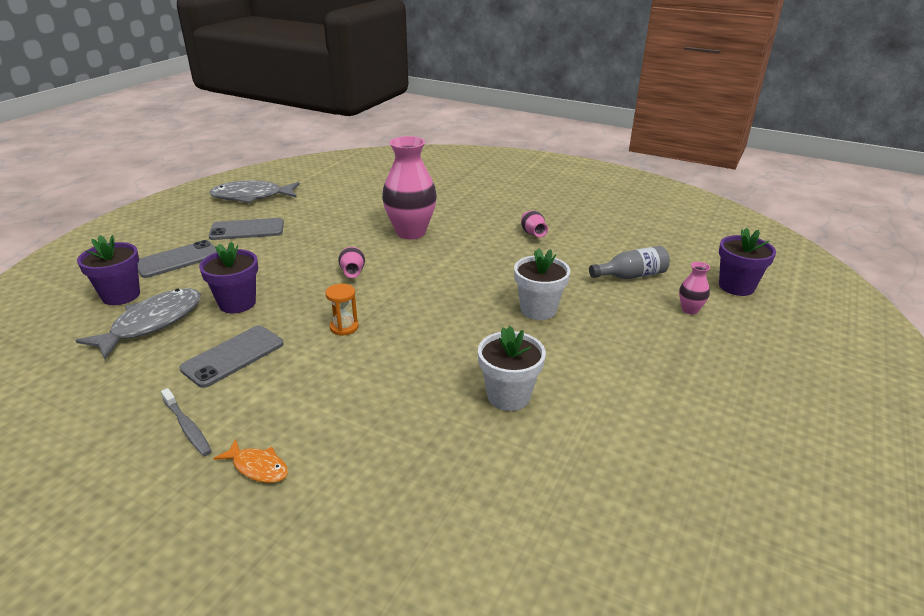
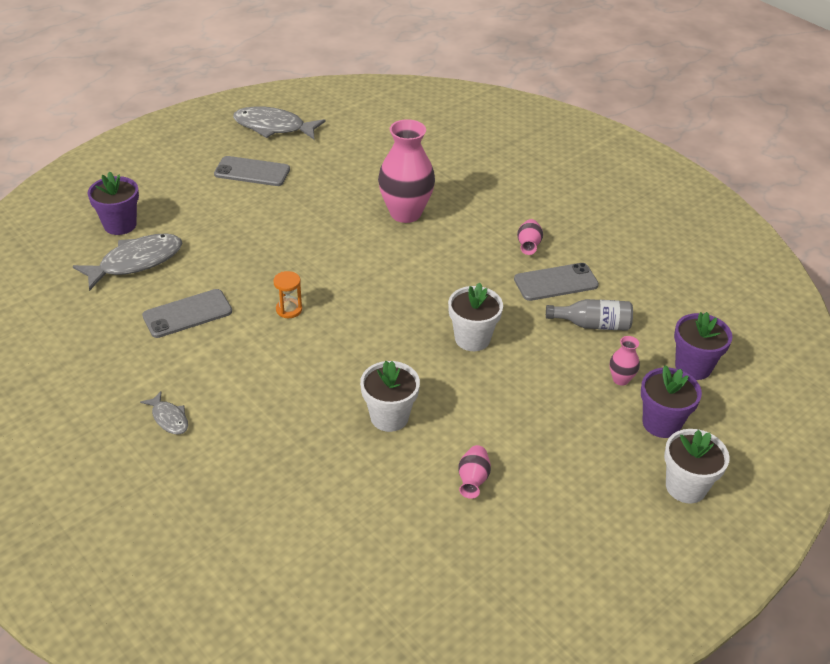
camera: 20 degrees right, 10 degrees up
grey phone [138,240,217,278] -> grey phone moved to [514,263,599,301]
grey toothbrush [161,388,212,456] -> none
purple flower pot [199,241,258,313] -> purple flower pot moved to [641,365,702,438]
orange fish [213,439,288,483] -> grey fish [140,391,188,435]
pink vase [338,247,365,278] -> pink vase moved to [458,445,491,499]
none -> white flower pot [664,429,730,503]

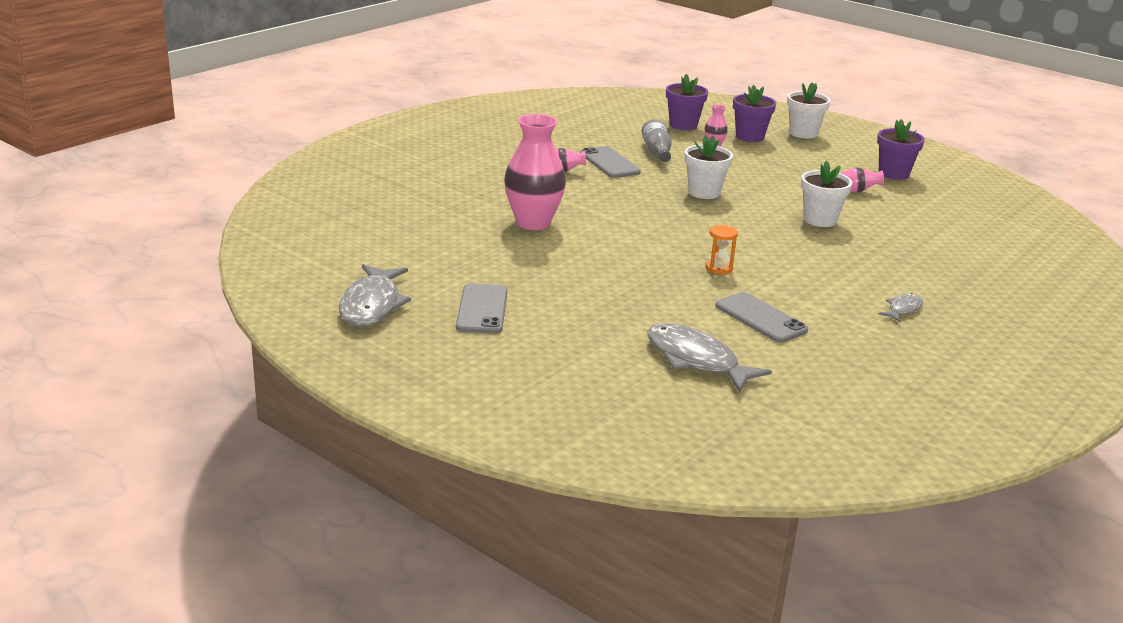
camera: 100 degrees left, 15 degrees down
purple flower pot [88,172,139,235] -> purple flower pot moved to [877,119,925,180]

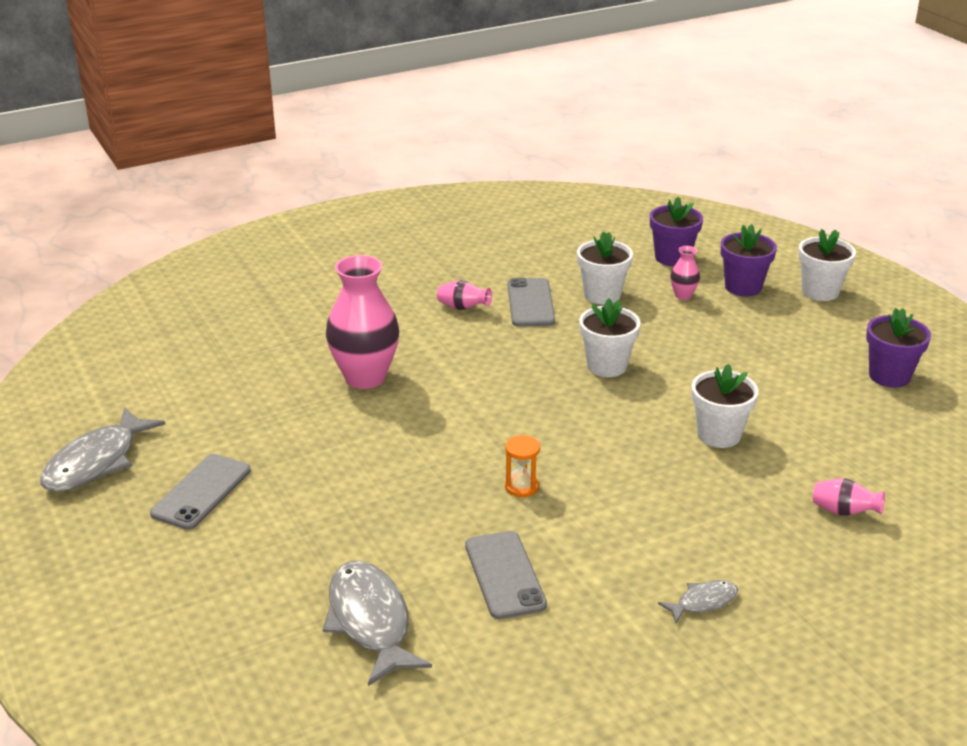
camera: 25 degrees right, 5 degrees up
grey bottle [641,119,672,162] -> white flower pot [577,231,633,305]
pink vase [840,168,884,193] -> pink vase moved to [813,478,885,516]

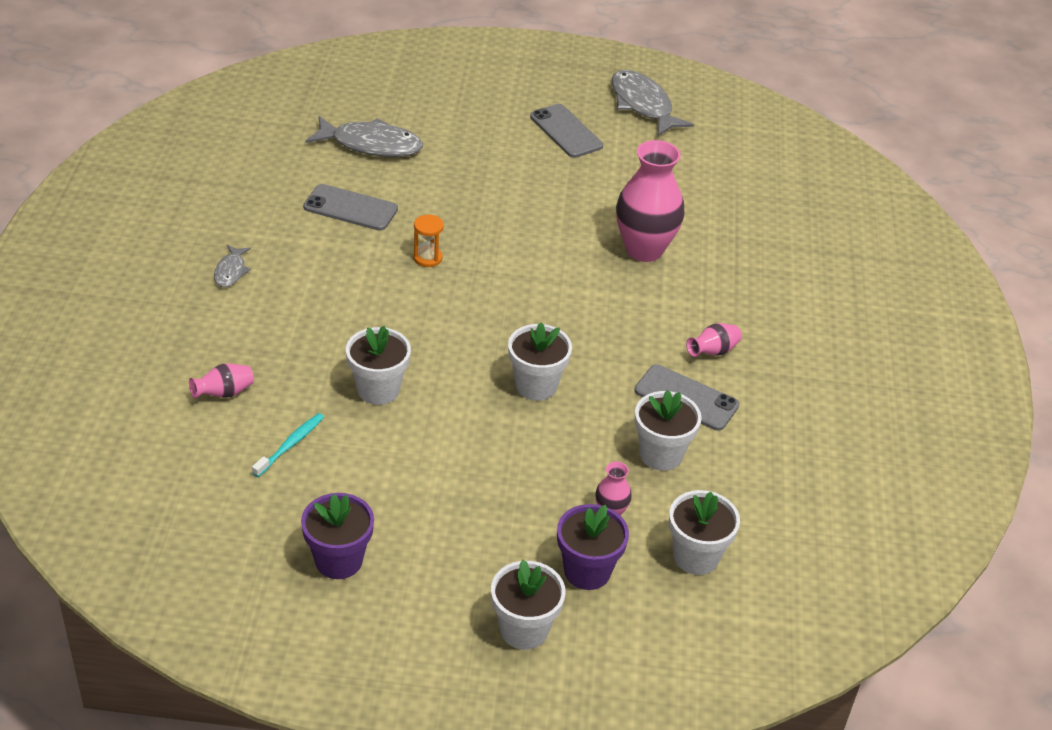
camera: 120 degrees right, 10 degrees up
purple flower pot [650,197,703,266] -> white flower pot [669,490,740,575]
none -> turquoise toothbrush [252,413,324,477]

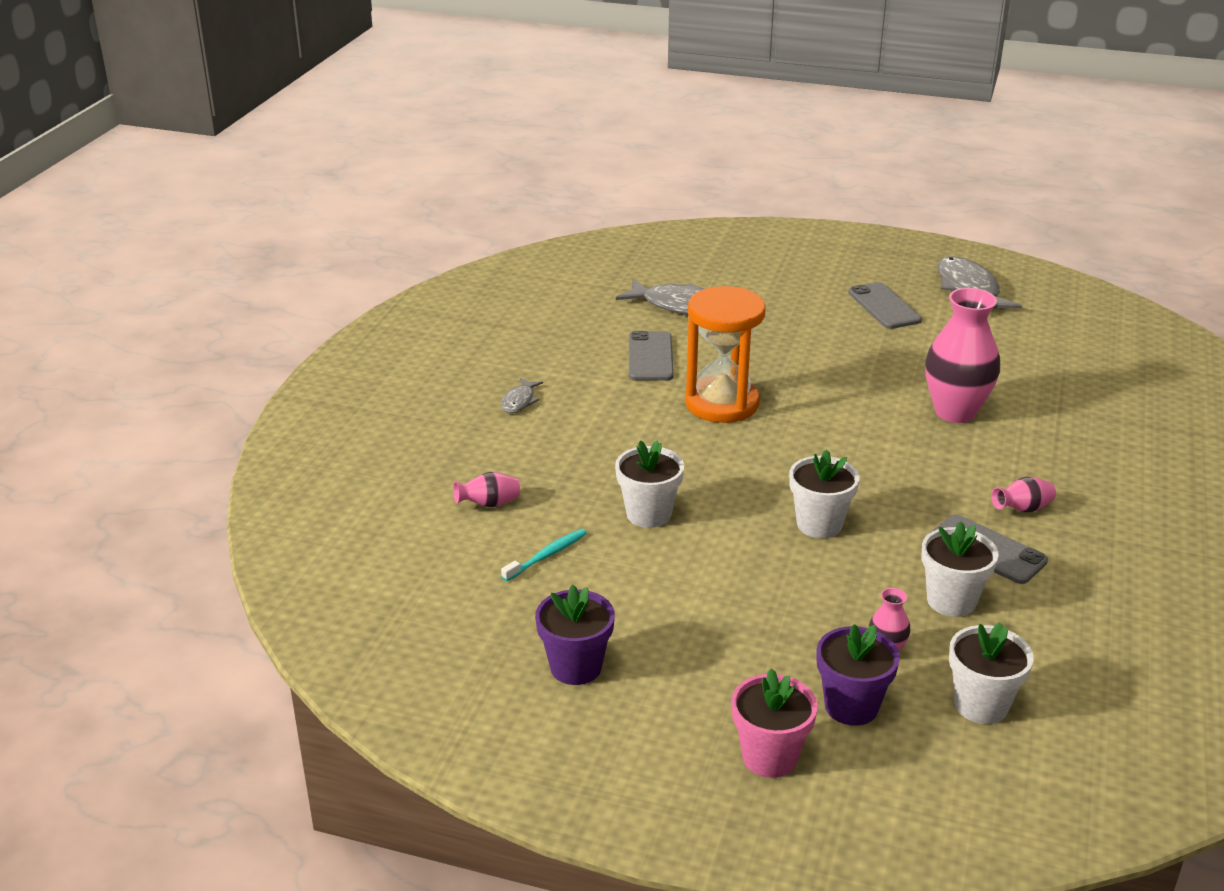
camera: 15 degrees right, 10 degrees down
grey phone [303,184,398,231] -> grey phone turned 60 degrees clockwise [629,331,674,381]
orange hourglass [413,215,444,267] -> orange hourglass [685,286,765,423], size x2.45
white flower pot [491,560,566,650] -> pink flower pot [731,668,818,778]

